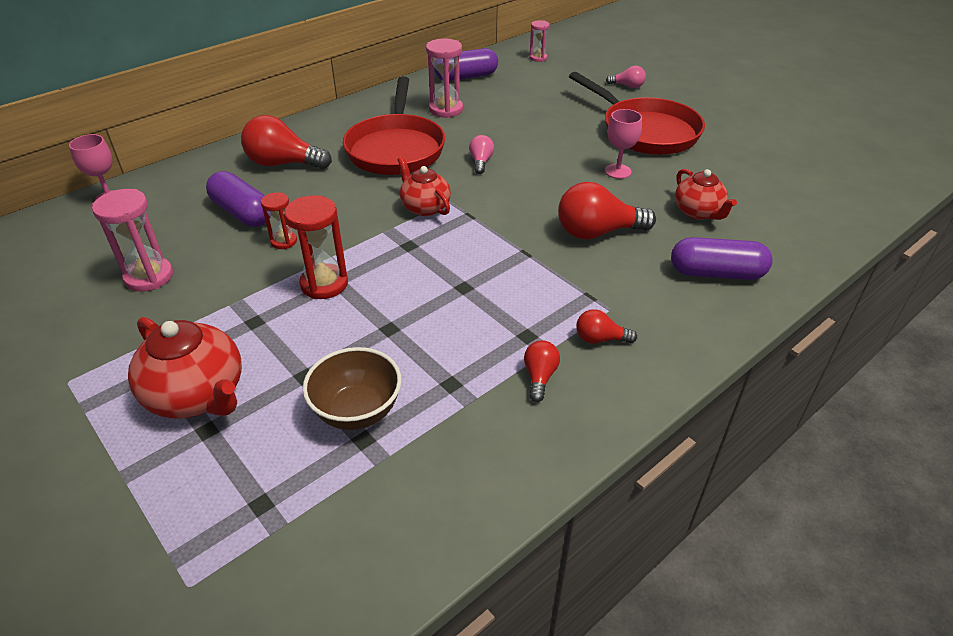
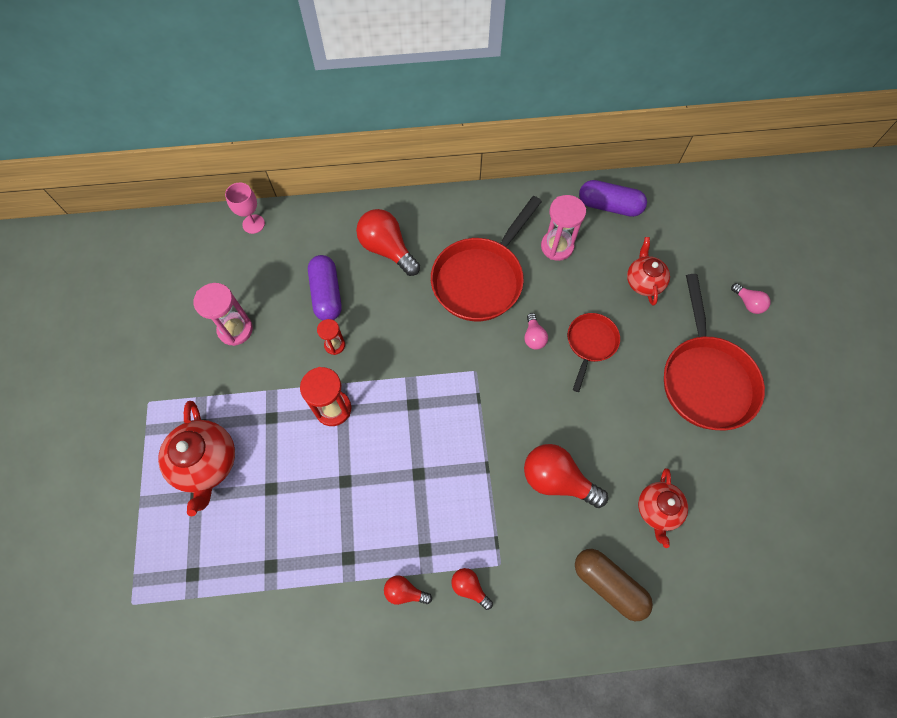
camera: 35 degrees right, 25 degrees up
brown bowl [303,347,402,430] -> none
red teapot [397,157,451,216] -> red teapot moved to [627,237,670,305]
pink light bulb [469,135,494,174] -> pink light bulb turned 135 degrees clockwise [524,313,548,350]
red light bulb [524,340,560,402] -> red light bulb turned 120 degrees counterclockwise [384,575,432,605]
pink hourglass [529,20,550,62] -> none
pink goblet [605,109,642,179] -> none
purple capsule [671,237,773,280] -> brown capsule [575,549,653,621]
none -> red pan [567,313,620,392]

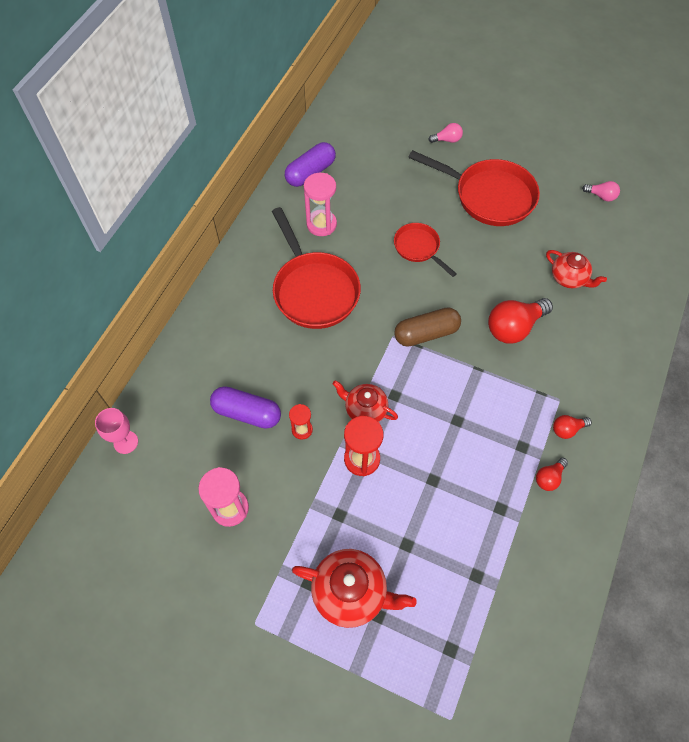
camera: 60 degrees left, 5 degrees down
red light bulb [356,209,420,276] -> none
pink light bulb [524,313,548,350] -> pink light bulb moved to [582,181,620,201]
brown capsule [575,549,653,621] -> brown capsule moved to [394,307,461,347]
red teapot [627,237,670,305] -> red teapot moved to [333,380,398,422]

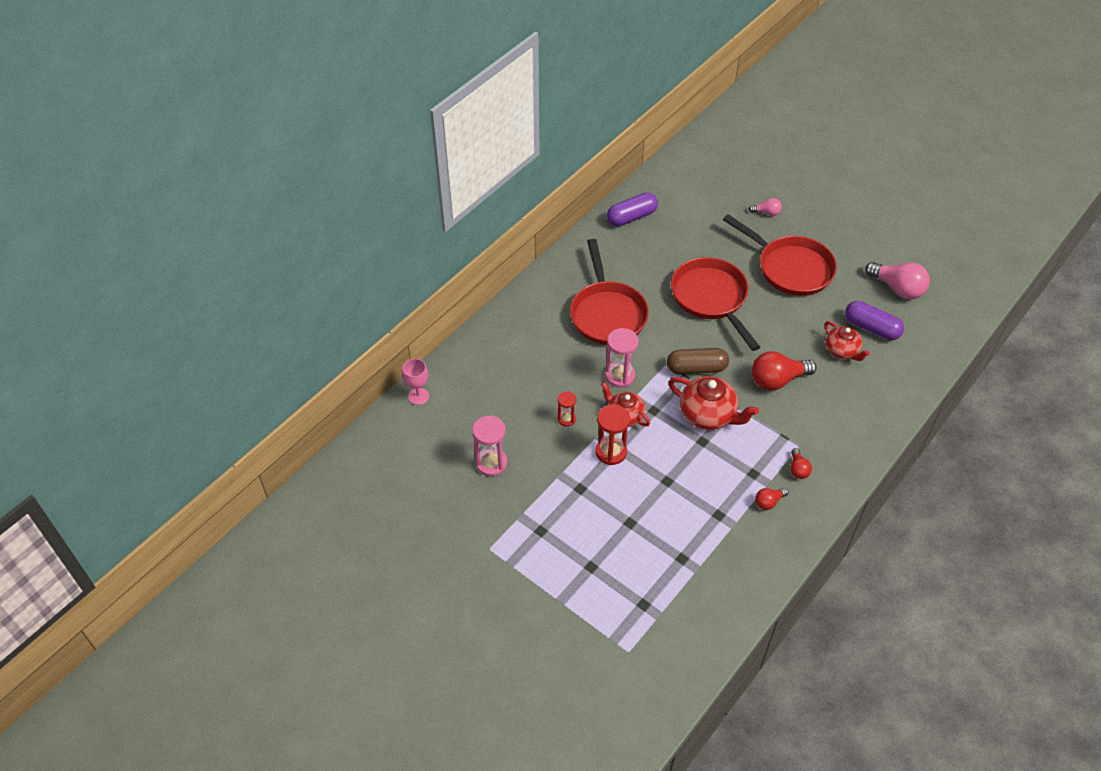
camera: 15 degrees right, 10 degrees down
purple capsule [210,386,281,429] -> purple capsule moved to [845,301,904,340]
red teapot [292,549,417,628] -> red teapot moved to [668,376,759,430]
pink hourglass [304,173,337,236] -> pink hourglass moved to [605,328,639,388]
red pan [394,223,457,277] -> red pan [671,257,760,351], size x1.81
red light bulb [553,415,592,439] -> red light bulb turned 90 degrees counterclockwise [790,448,812,479]
pink light bulb [582,181,620,201] -> pink light bulb [865,262,930,299], size x1.94

